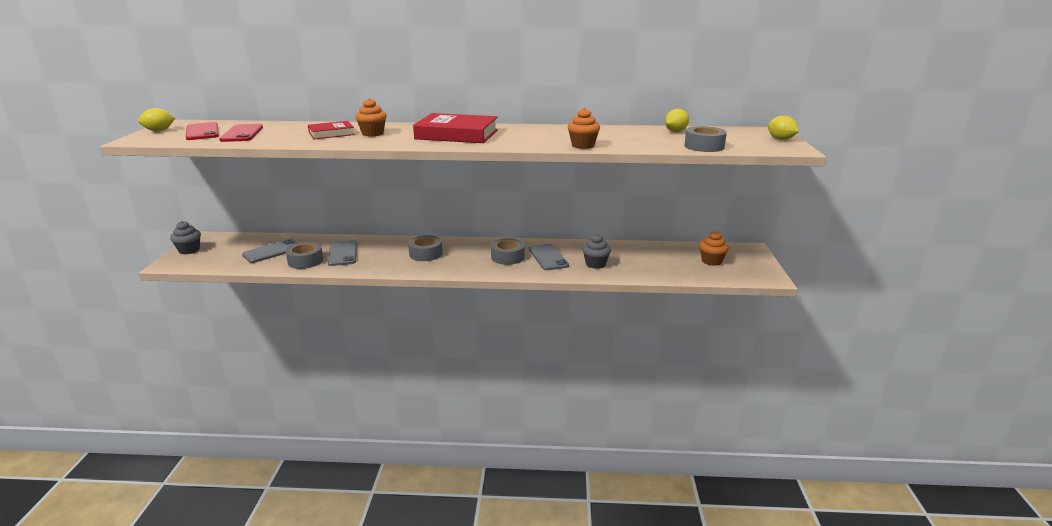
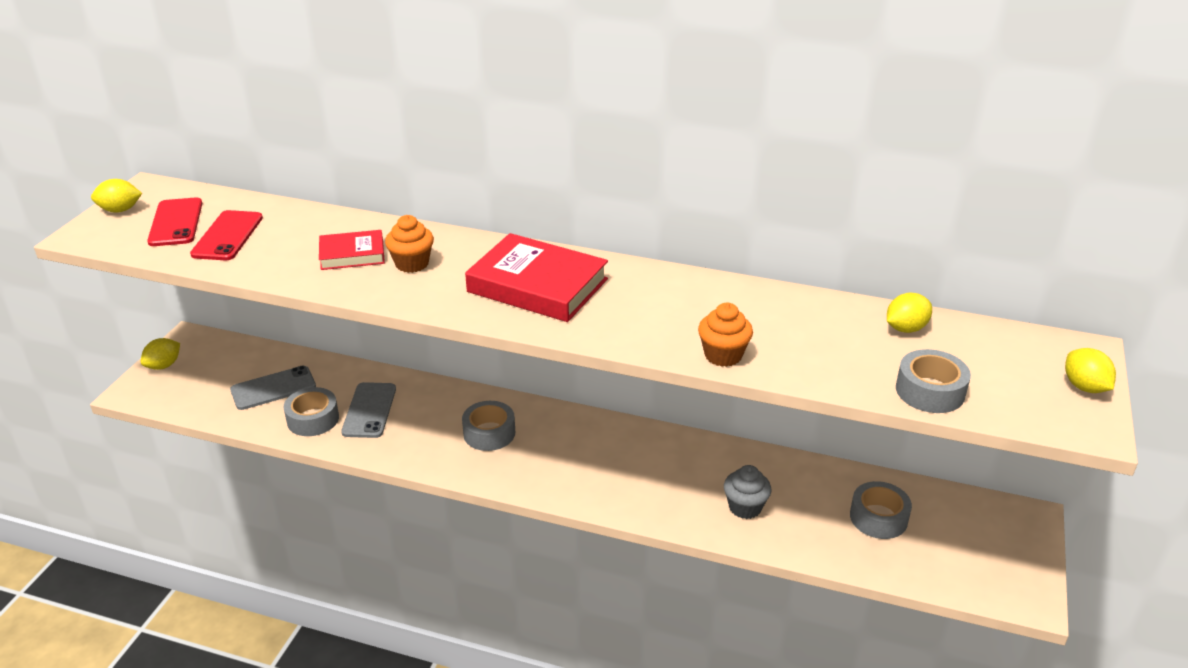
camera: 15 degrees right, 10 degrees up
grey cupcake [170,221,201,255] -> yellow lemon [141,338,180,370]
grey tape [491,238,525,265] -> grey tape moved to [850,481,912,539]
grey phone [529,244,569,270] -> none
orange cupcake [699,231,729,266] -> none

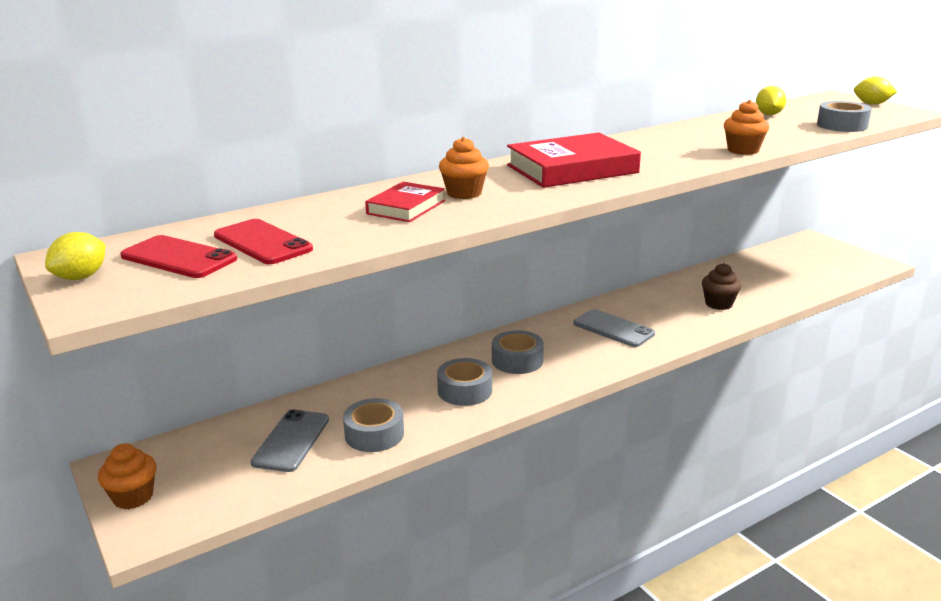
camera: 50 degrees left, 10 degrees down
yellow lemon [141,338,180,370] -> orange cupcake [98,443,156,509]
grey phone [341,382,396,438] -> grey phone moved to [574,309,655,347]
grey cupcake [724,465,771,519] -> brown cupcake [702,263,741,310]
grey tape [850,481,912,539] -> grey tape moved to [437,358,492,406]

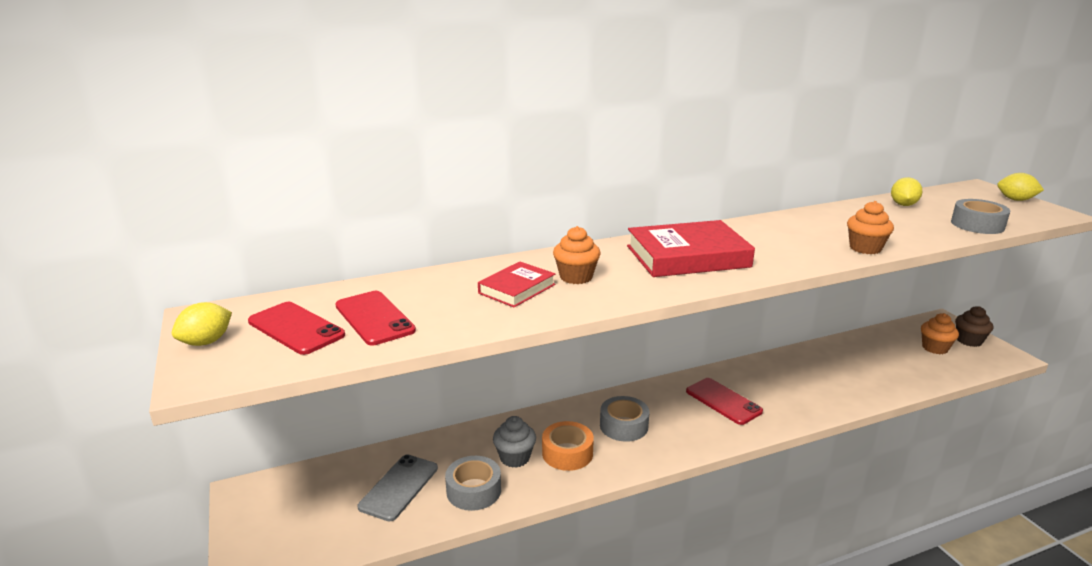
camera: 10 degrees right, 0 degrees up
orange cupcake [98,443,156,509] -> orange cupcake moved to [921,313,959,354]
grey tape [437,358,492,406] -> orange tape [542,421,594,471]
grey phone [574,309,655,347] -> red phone [686,378,763,425]
brown cupcake [702,263,741,310] -> brown cupcake moved to [955,306,993,347]
none -> grey cupcake [493,416,536,468]

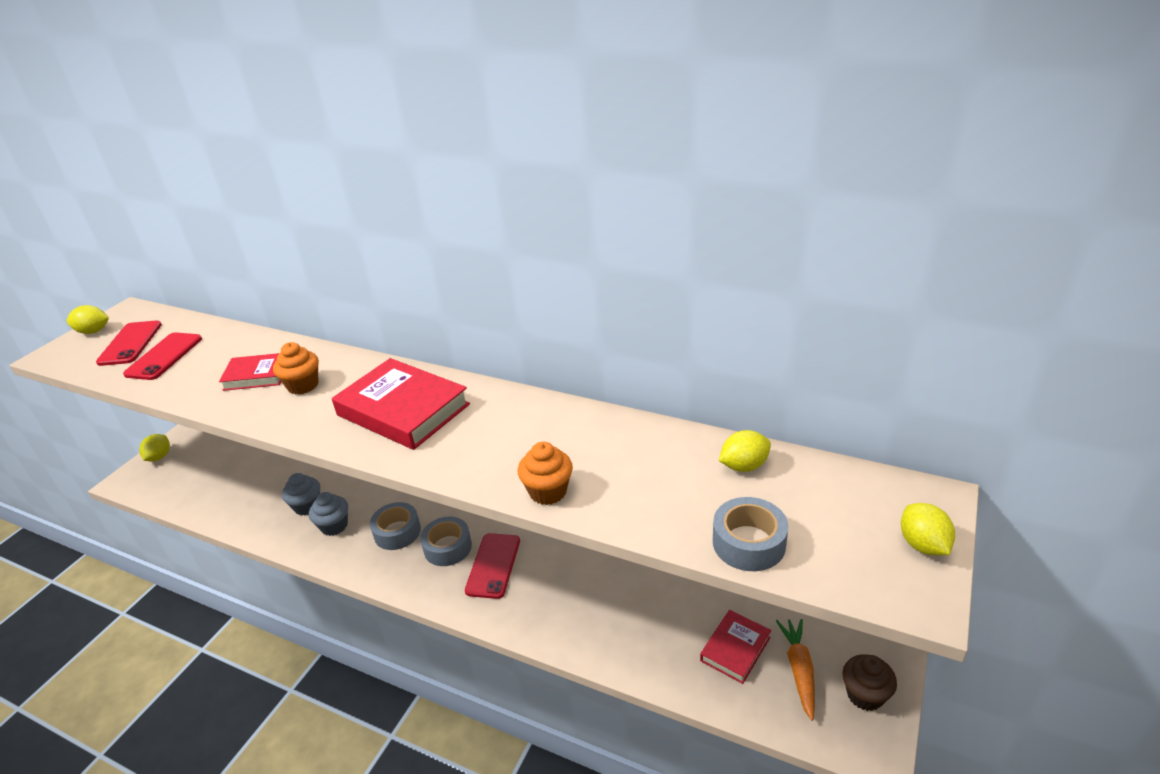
camera: 50 degrees right, 10 degrees up
grey phone [358,454,438,521] -> none
grey tape [445,456,501,511] -> grey tape moved to [420,516,472,566]
orange tape [542,421,594,471] -> grey cupcake [309,492,348,536]
orange cupcake [921,313,959,354] -> orange carrot [776,619,815,721]
none -> yellow lemon [139,434,170,462]
none -> red book [700,610,771,684]

